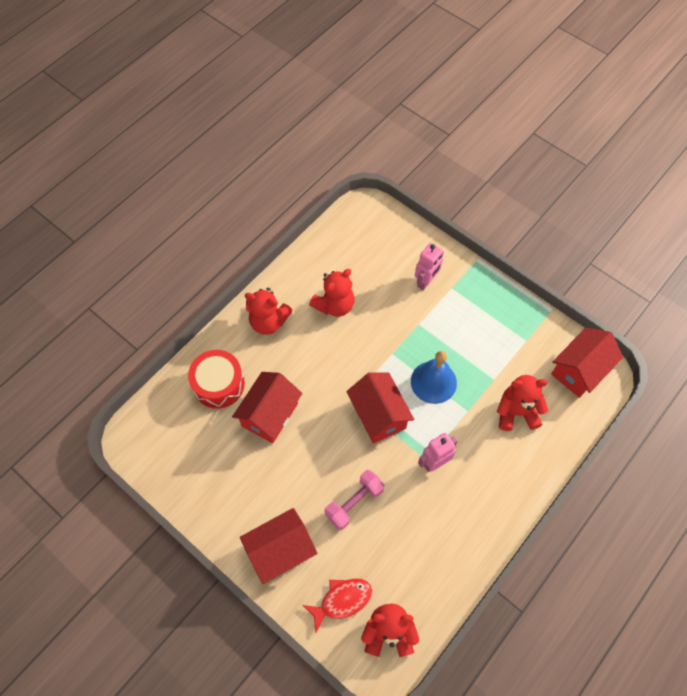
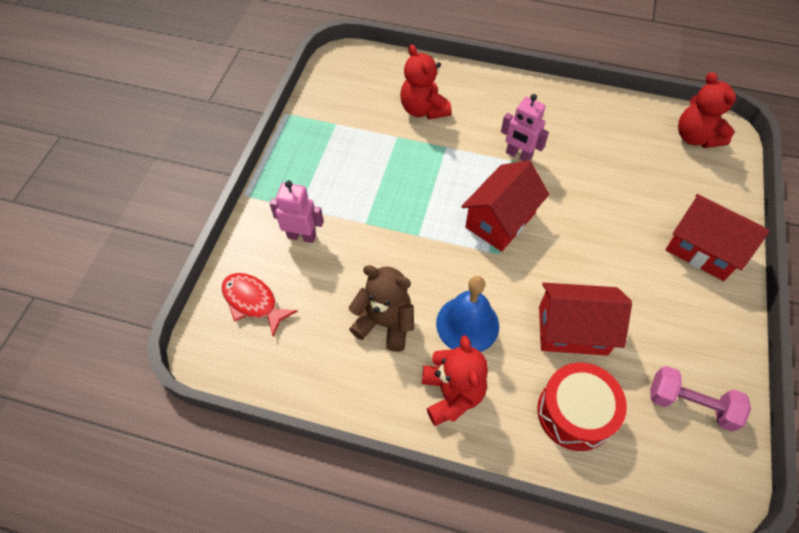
camera: 115 degrees left, 5 degrees down
red fish [303,578,372,633] -> red fish moved to [222,273,298,336]
red teddy bear [309,269,355,317] -> brown teddy bear [348,265,414,352]
pink dumbbell [324,470,384,530] -> pink dumbbell moved to [650,366,751,432]
blue bell [411,351,457,404] -> blue bell moved to [436,276,499,352]
red house [551,328,623,398] -> none

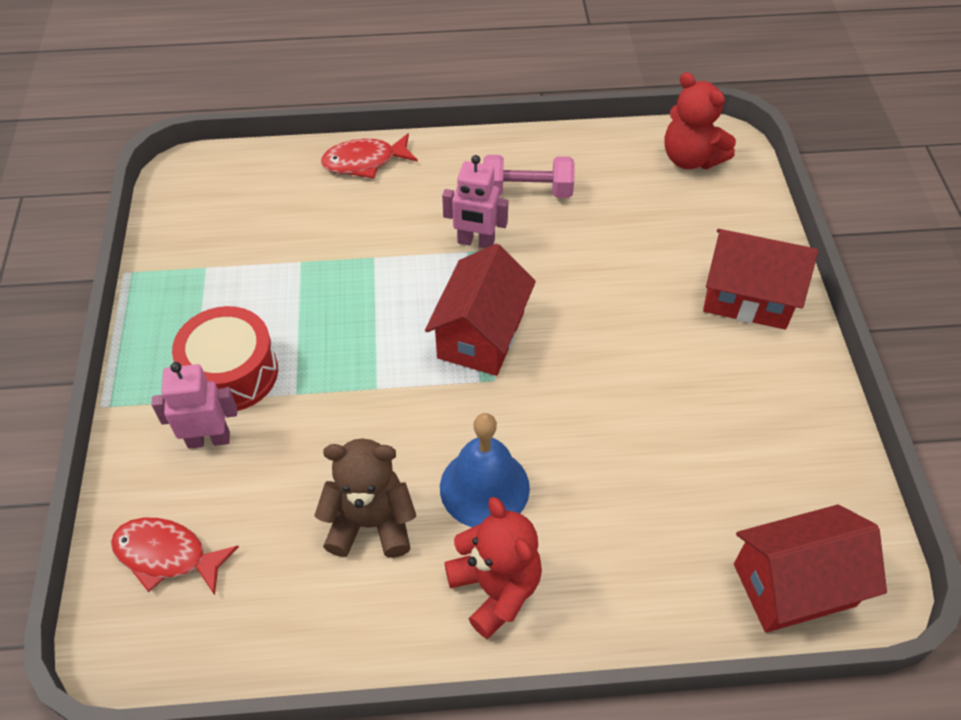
camera: 20 degrees left, 5 degrees down
red teddy bear [400,45,452,119] -> none
red drum [537,363,627,451] -> red drum moved to [172,306,278,411]
red house [539,282,632,356] -> red house moved to [734,505,887,633]
pink dumbbell [650,366,751,432] -> pink dumbbell moved to [483,155,575,198]
none -> red fish [321,133,418,179]

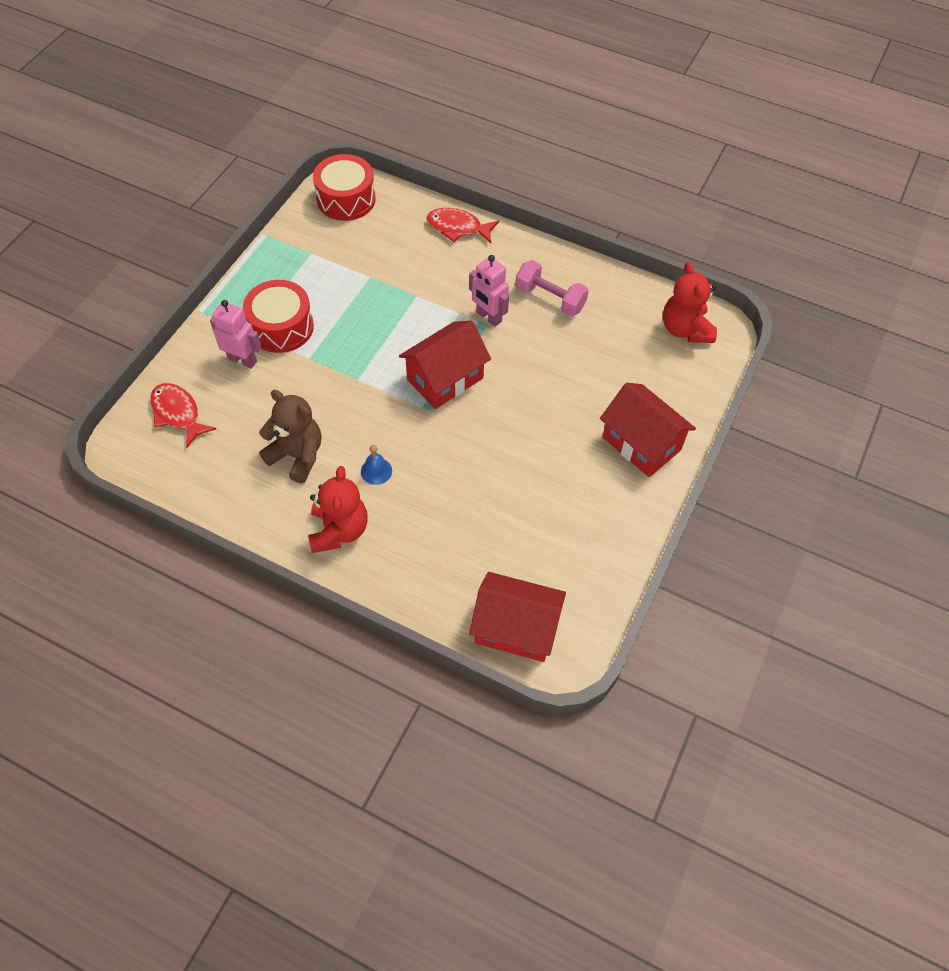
camera: 30 degrees right, 5 degrees up
blue bell [440,413,530,527] -> blue bell [361,445,392,485], size x0.50
none -> red drum [313,154,376,221]

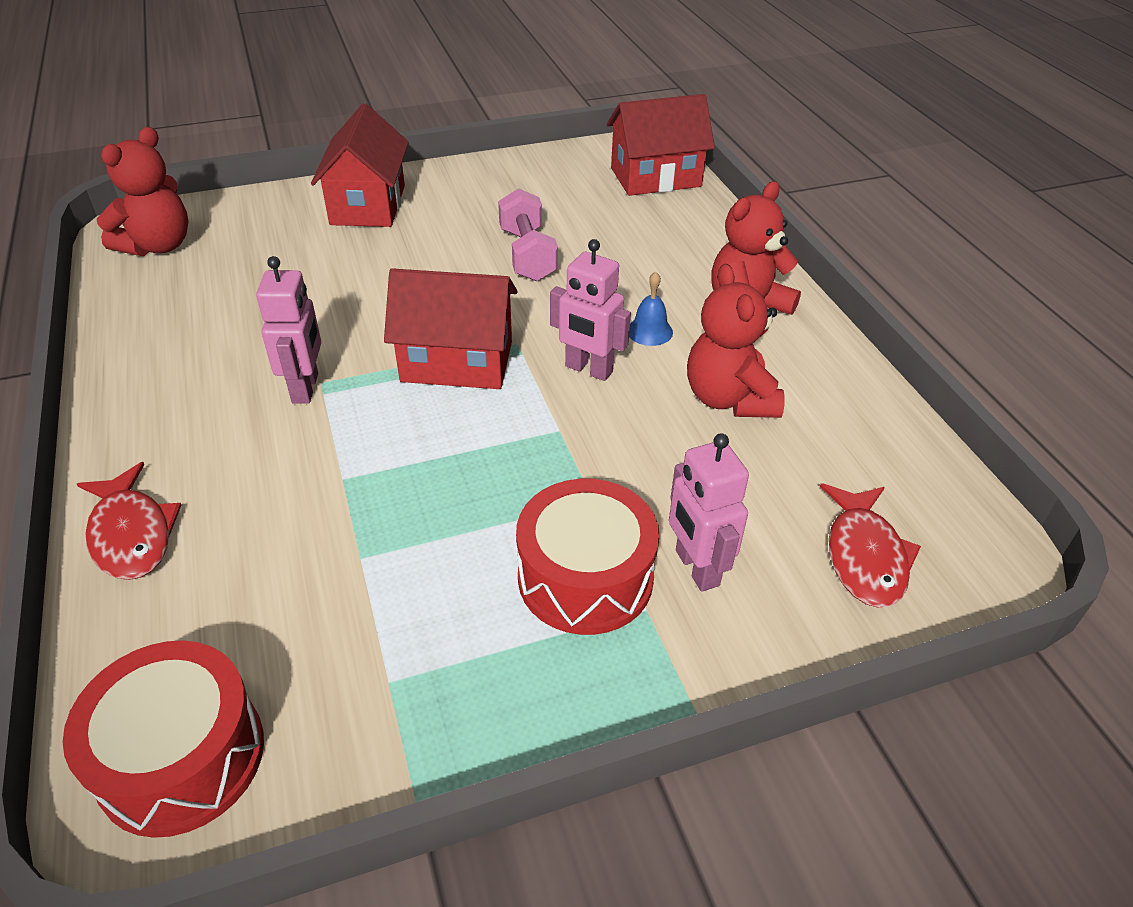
camera: 135 degrees left, 15 degrees down
brown teddy bear [259,390,322,483] -> red teddy bear [687,264,785,418]
red house [469,572,566,662] -> red house turned 75 degrees counterclockwise [607,94,715,196]
pink dumbbell [515,260,589,316] -> pink dumbbell moved to [498,188,558,281]
none -> pink robot [550,239,631,381]

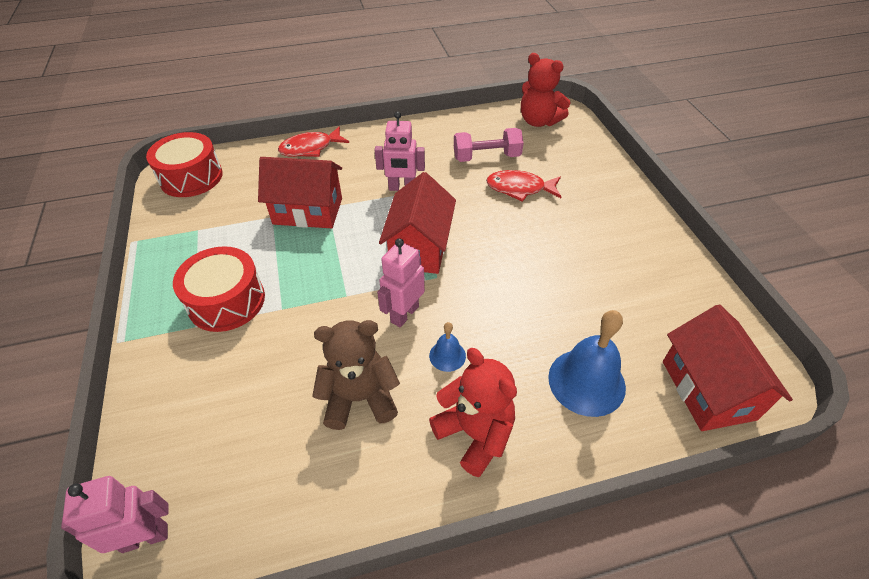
camera: 95 degrees right, 5 degrees up
red house [311,104,409,227] -> red house moved to [258,157,342,228]
pink dumbbell [498,188,558,281] -> pink dumbbell moved to [454,128,524,162]
pink robot [669,433,749,592] -> pink robot moved to [61,476,169,553]
red teddy bear [687,264,785,418] -> brown teddy bear [312,320,400,430]
red fish [820,483,921,608] -> red fish moved to [486,170,561,202]
none -> blue bell [548,310,626,417]

